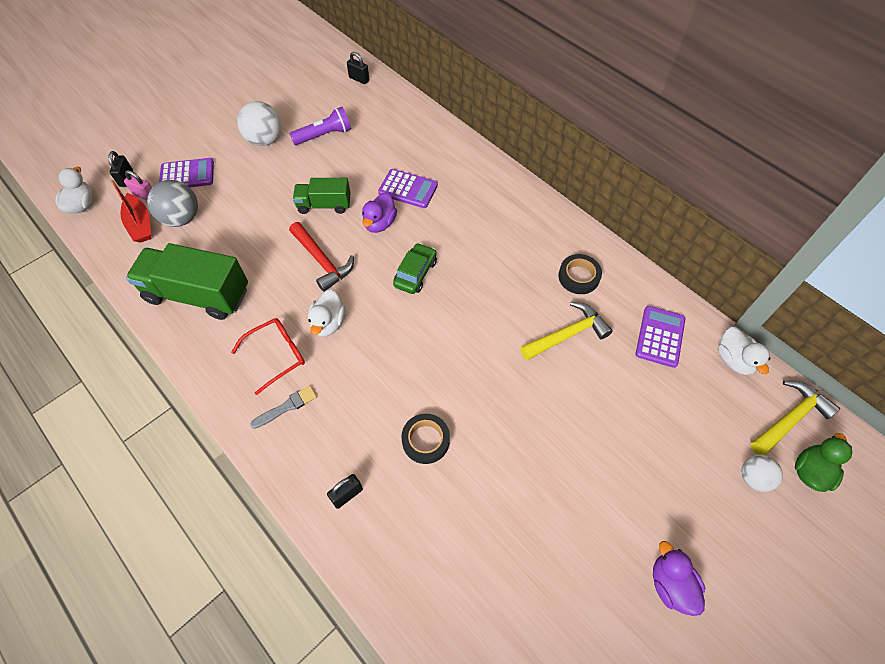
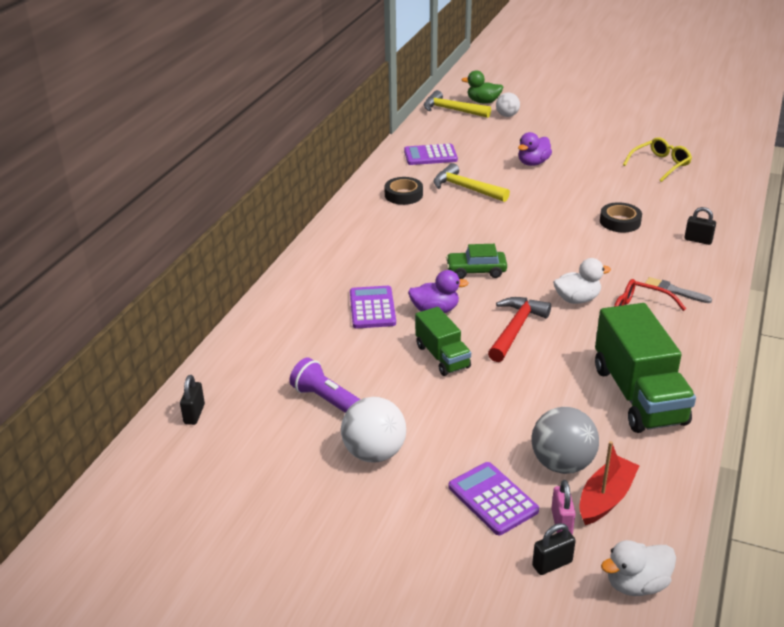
camera: 115 degrees left, 25 degrees down
purple duck [653,541,705,616] -> purple duck moved to [518,132,552,166]
white duck [718,327,770,375] -> none
none -> yellow glasses [623,137,692,182]

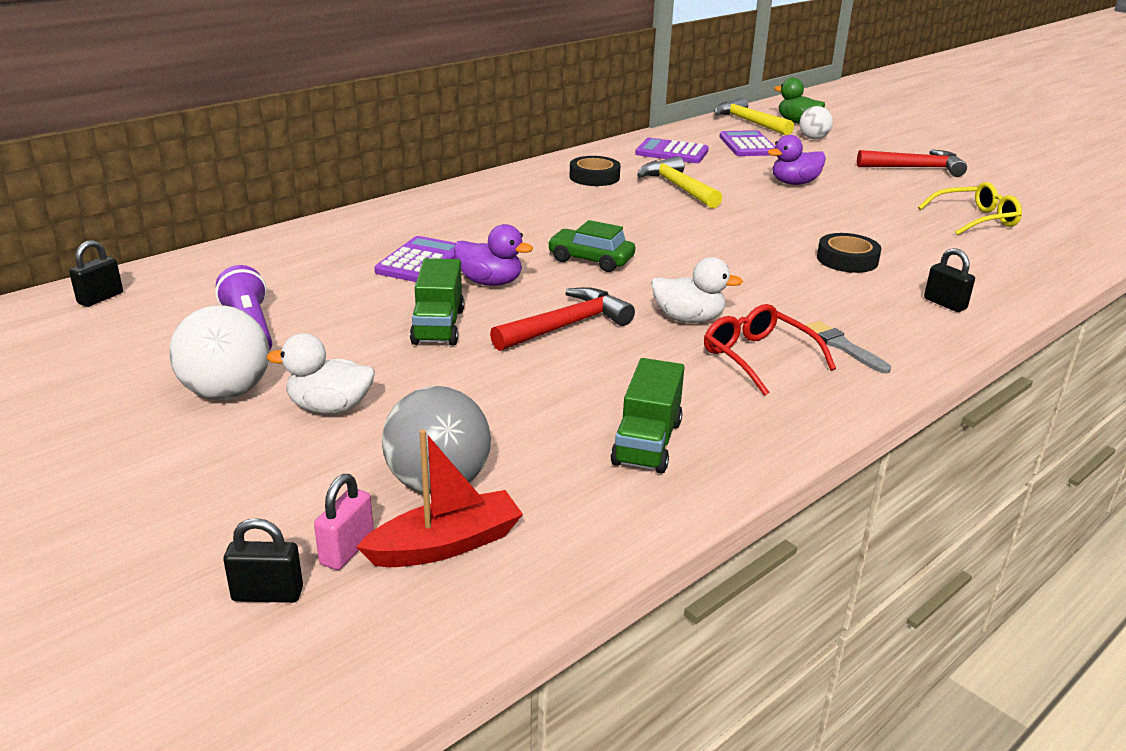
camera: 25 degrees right, 5 degrees down
purple calculator [449,462,539,535] -> purple calculator moved to [719,130,775,156]
green truck [595,303,696,433] -> green truck [611,358,685,473], size x0.57
white duck [601,540,676,596] -> white duck moved to [267,333,375,414]
none -> red hammer [857,150,967,177]

